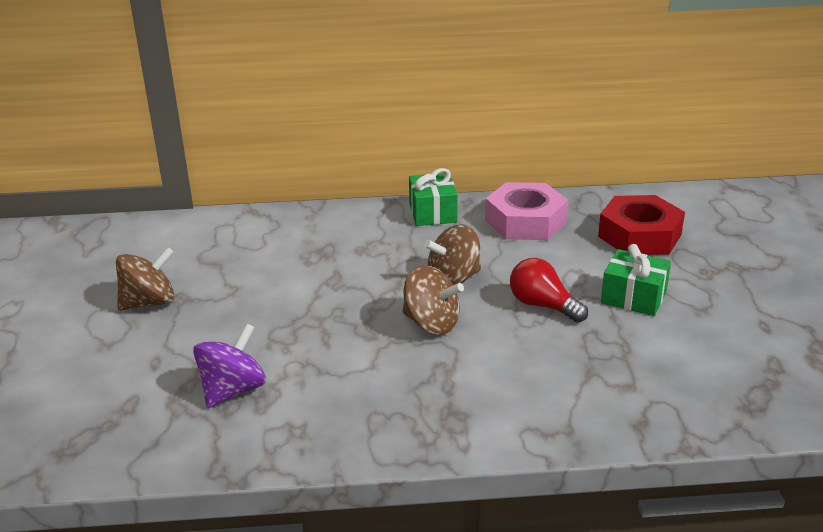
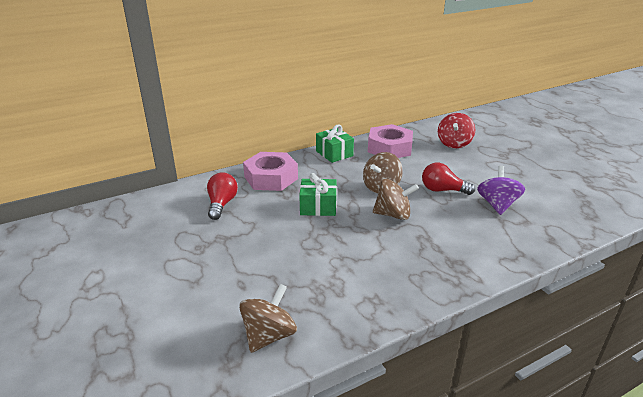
camera: 25 degrees left, 0 degrees up
brown spinning top [116,247,175,311] -> brown spinning top moved to [239,284,297,353]
purple spinning top [193,323,266,408] -> purple spinning top moved to [477,166,525,215]
red nut [598,195,685,255] -> red spinning top [438,113,476,149]
green gift [601,244,671,316] -> green gift moved to [299,173,337,216]
none -> red light bulb [207,172,238,220]
none -> pink nut [243,152,298,191]

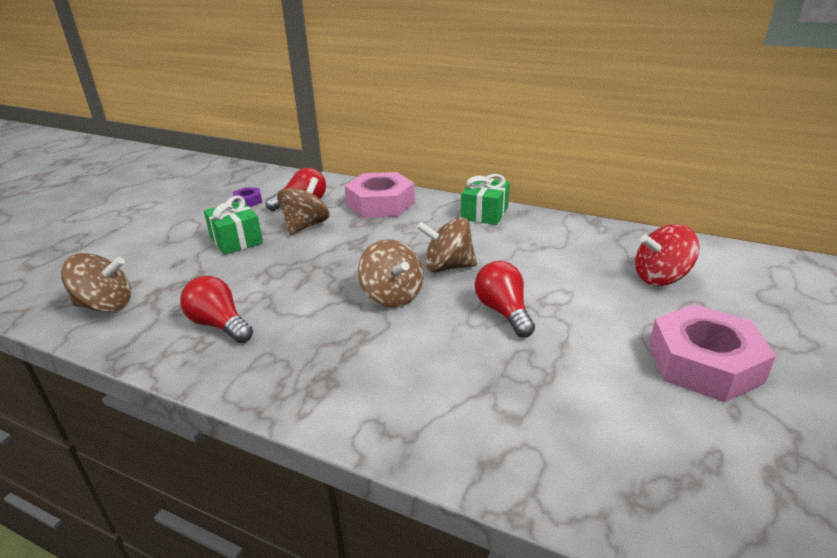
camera: 55 degrees right, 0 degrees up
green gift [299,173,337,216] -> green gift moved to [204,196,263,255]
pink nut [368,124,413,158] -> pink nut moved to [649,304,776,402]
purple spinning top [477,166,525,215] -> none
none -> red light bulb [180,276,253,343]
none -> purple nut [233,187,262,207]
none -> brown spinning top [277,177,330,235]

